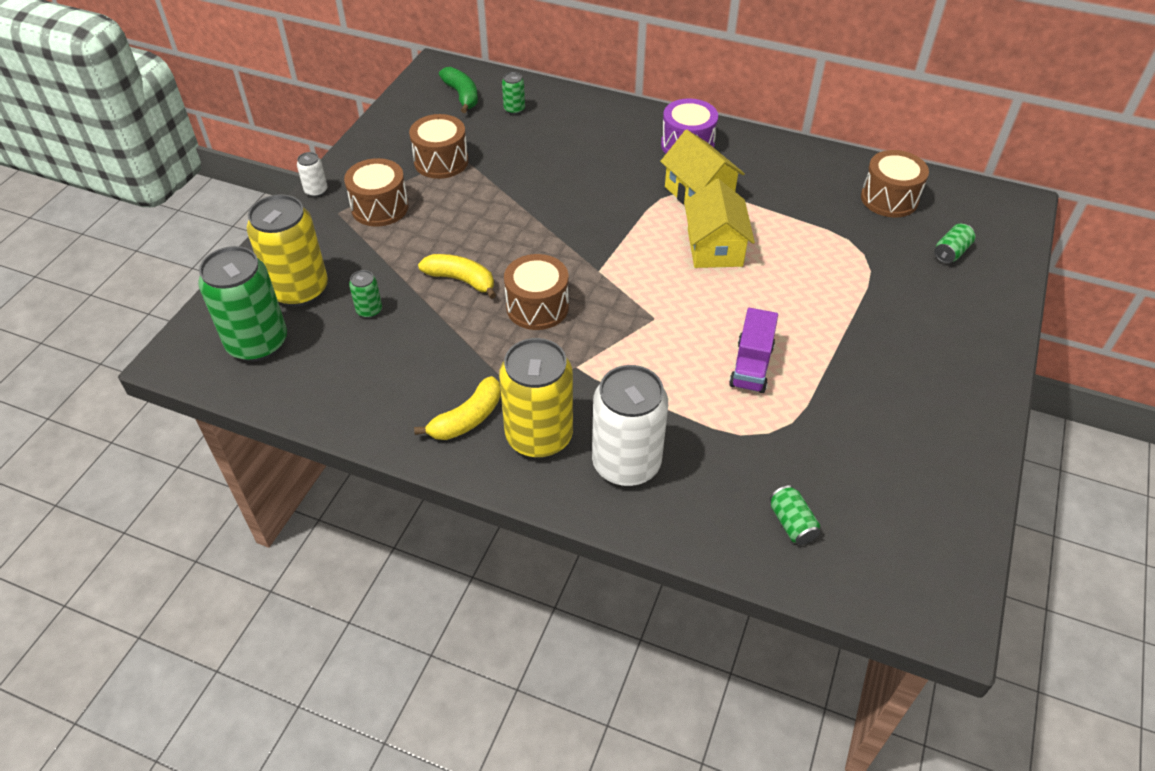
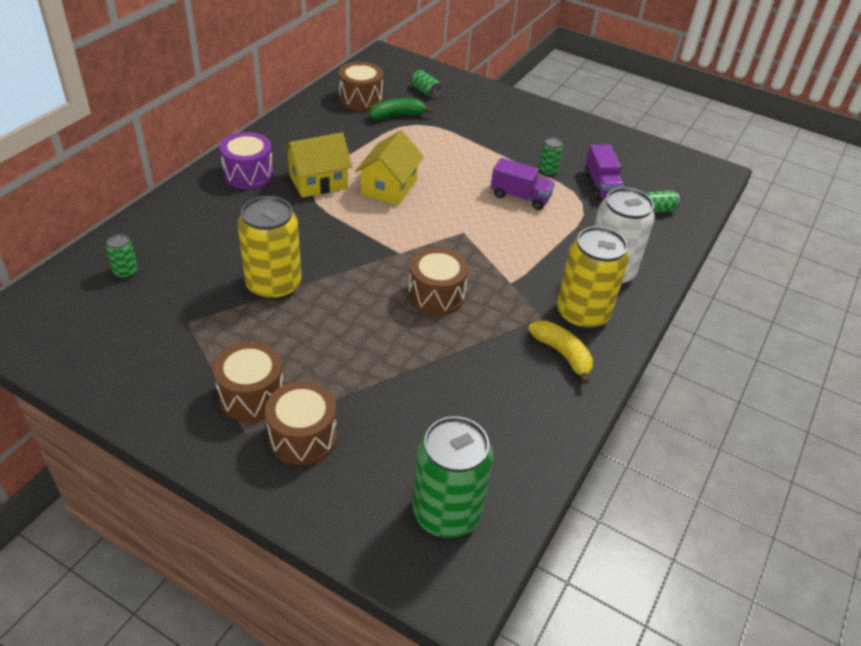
camera: 85 degrees left, 5 degrees down
yellow can [247,194,328,307] -> yellow can moved to [238,196,302,300]
white can [297,152,328,197] -> none
green can [349,270,382,318] -> green can moved to [539,137,563,176]
brown drum [409,114,468,179] -> brown drum moved to [265,381,337,465]
yellow banana [418,254,496,299] -> none
green banana [439,67,478,113] -> green banana moved to [370,98,434,120]
yellow house [684,179,755,268] -> yellow house turned 75 degrees counterclockwise [355,130,424,205]
none -> purple truck [584,145,624,200]

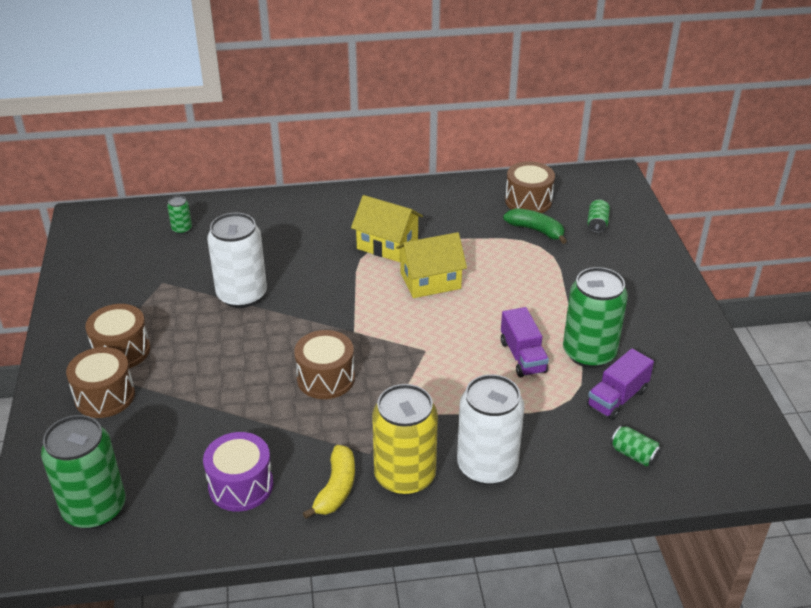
camera: 55 degrees right, 5 degrees down
purple drum [220,132,274,189] -> purple drum moved to [203,432,273,512]
yellow can [238,196,302,300] -> white can [207,213,267,308]
green can [539,137,563,176] -> green can [563,267,628,368], size x2.28

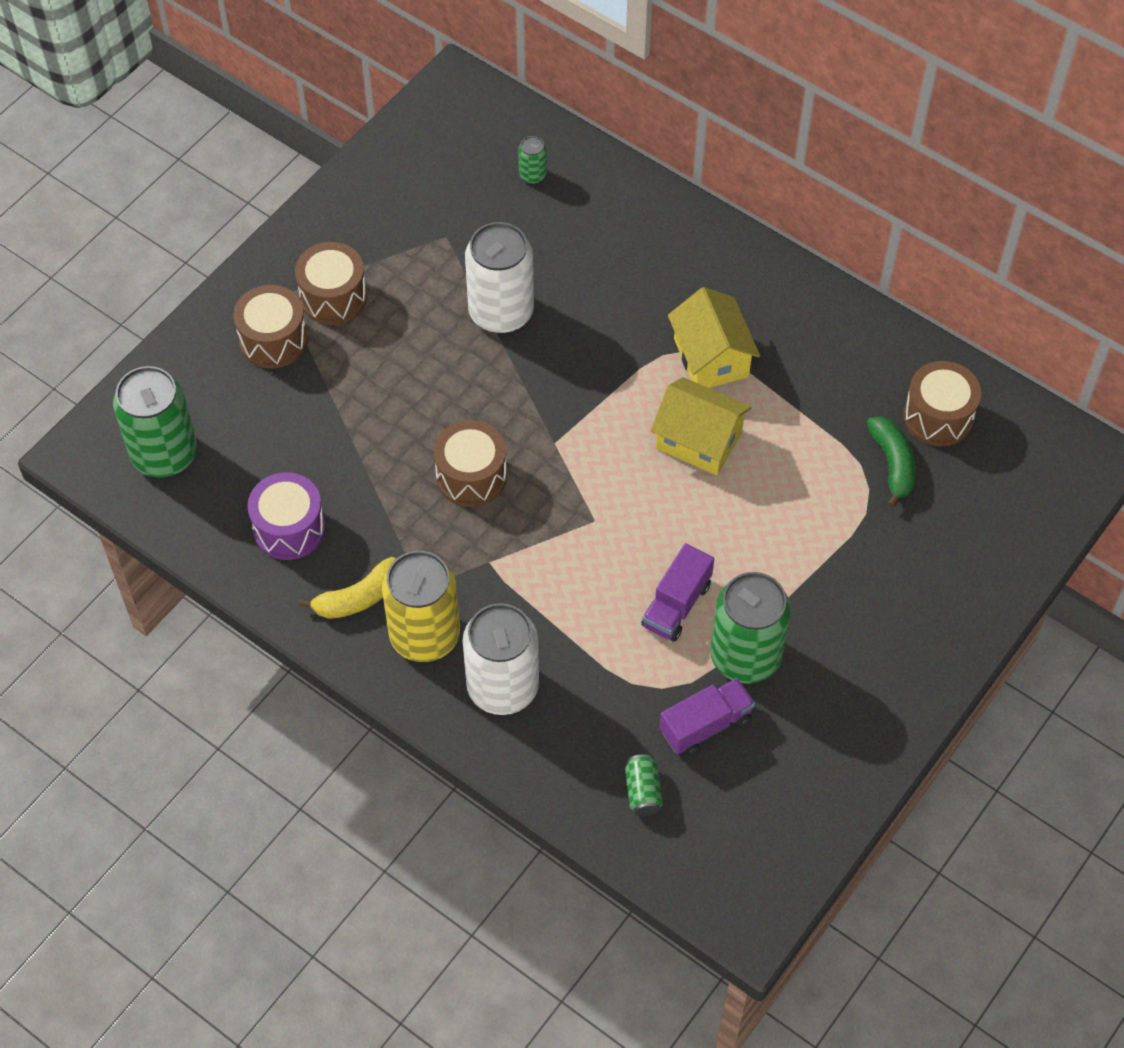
camera: 45 degrees right, 20 degrees up
green can [587,200,610,233] -> none
purple truck [587,348,654,420] -> purple truck turned 150 degrees clockwise [659,678,755,756]

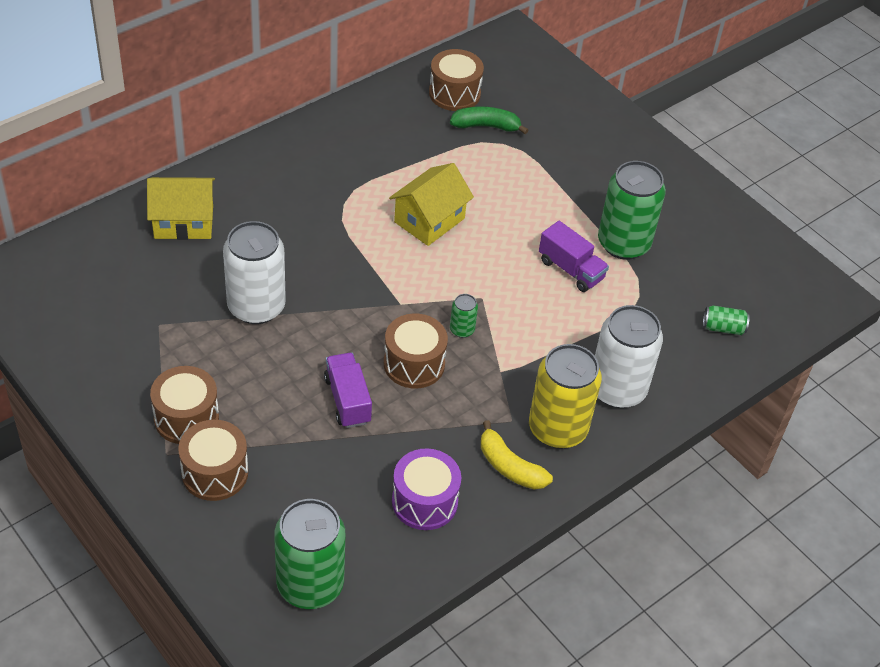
camera: 80 degrees left, 10 degrees down
yellow banana [299,557,396,619] -> yellow banana turned 150 degrees clockwise [481,420,553,489]
green can [518,136,547,184] -> green can moved to [450,294,478,338]
purple truck [659,678,755,756] -> purple truck moved to [324,353,372,428]
yellow house [668,287,760,388] -> yellow house moved to [147,177,215,240]

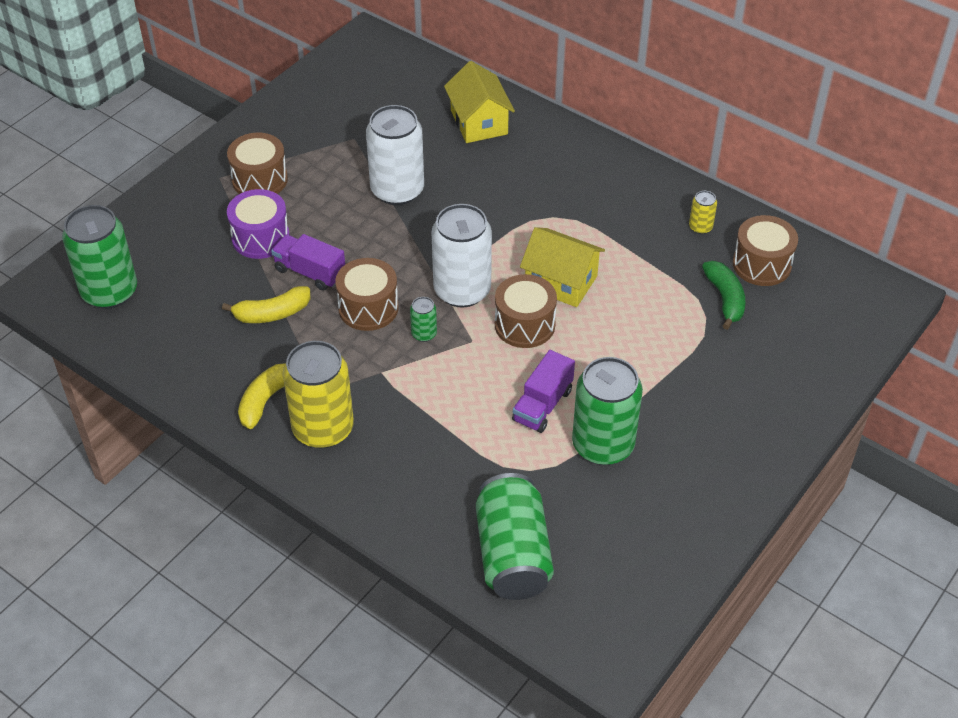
camera: 80 degrees right, 0 degrees up
brown drum [178,420,248,501] -> brown drum moved to [495,274,557,348]
purple truck [324,353,372,428] -> purple truck turned 120 degrees counterclockwise [271,234,345,291]
purple drum [392,449,461,530] -> purple drum moved to [227,189,290,259]
white can [595,305,663,408] -> white can moved to [431,204,492,308]
green can [703,305,750,335] -> green can [476,473,554,600], size x2.28
none -> yellow banana [222,286,310,323]
none -> yellow can [689,191,717,234]

